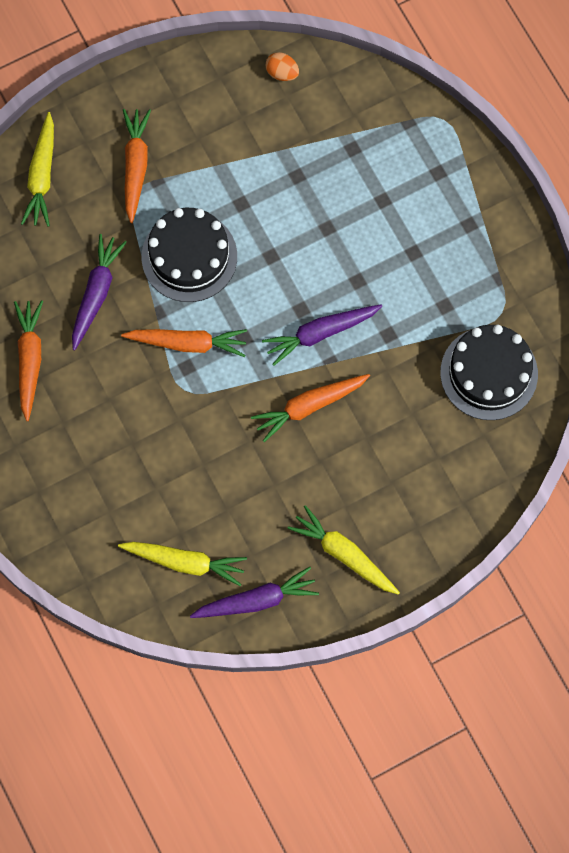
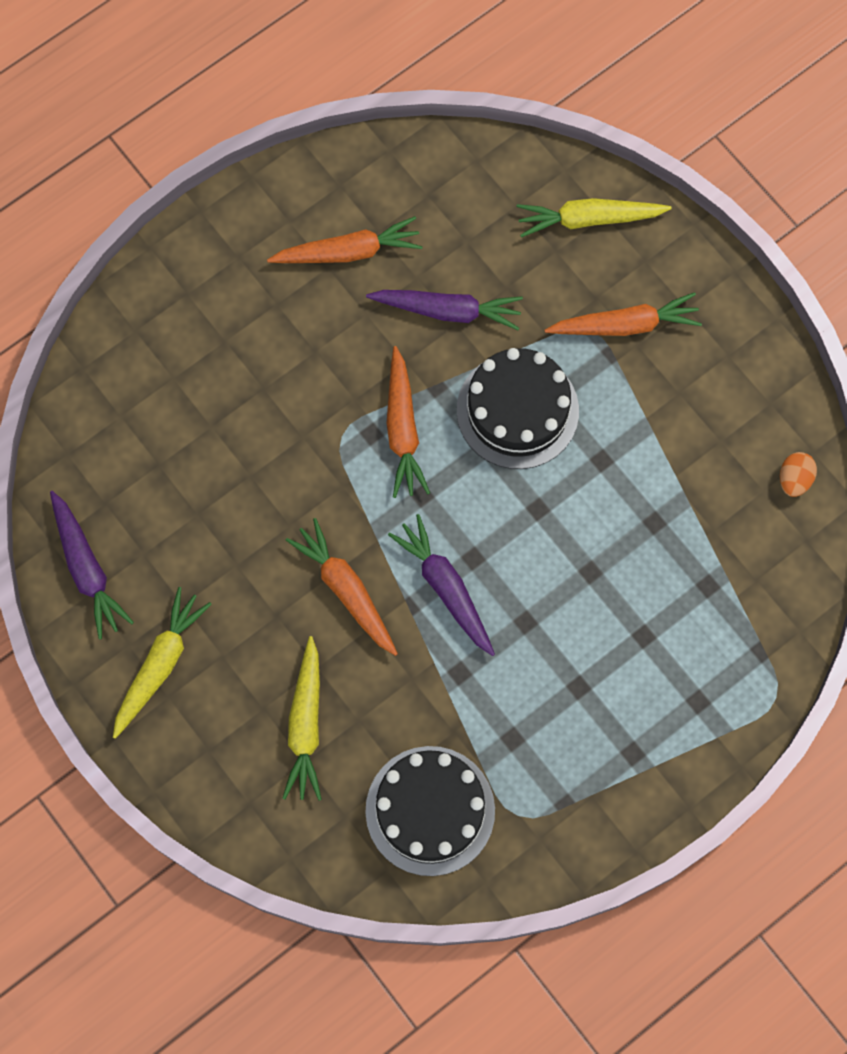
camera: 80 degrees right, 0 degrees up
yellow carrot [118,542,247,586] -> yellow carrot moved to [282,636,322,801]

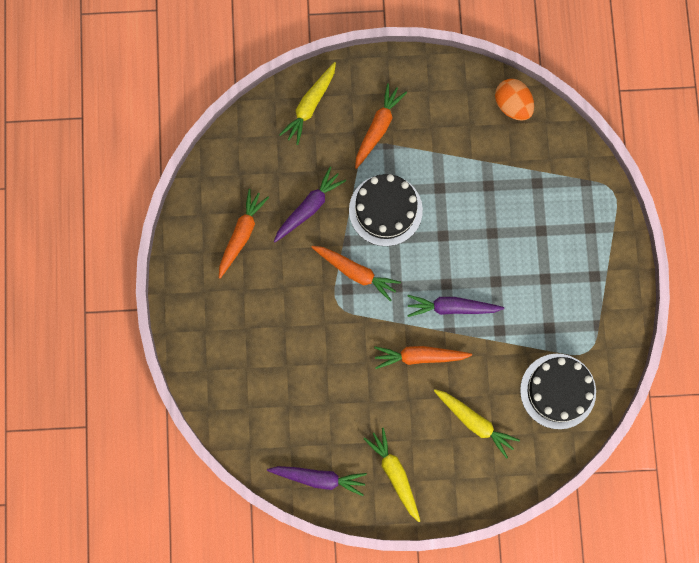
camera: 55 degrees left, 5 degrees up
orange egg [780,452,817,497] -> orange egg [495,79,534,121], size x1.65

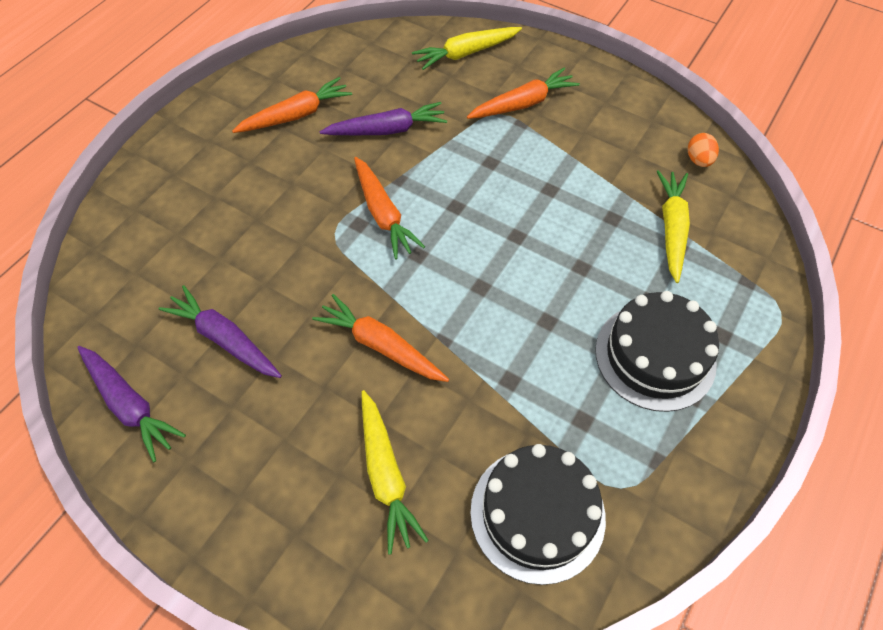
camera: 35 degrees right, 20 degrees down
black cake [349,174,423,246] -> black cake moved to [595,291,719,412]
yellow carrot [363,428,420,522] -> yellow carrot moved to [656,170,690,283]
purple carrot [407,295,504,317] -> purple carrot moved to [158,285,282,378]
orange egg [495,79,534,121] -> orange egg [688,133,719,167], size x0.60

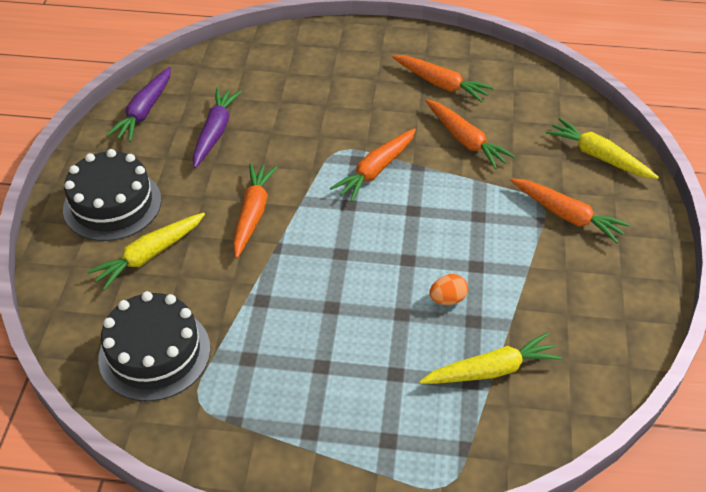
camera: 65 degrees right, 10 degrees down
purple carrot [320,102,447,135] -> orange carrot [425,99,515,169]
black cake [595,291,719,412] -> black cake moved to [63,149,161,241]
orange egg [688,133,719,167] -> orange egg moved to [429,274,468,305]

